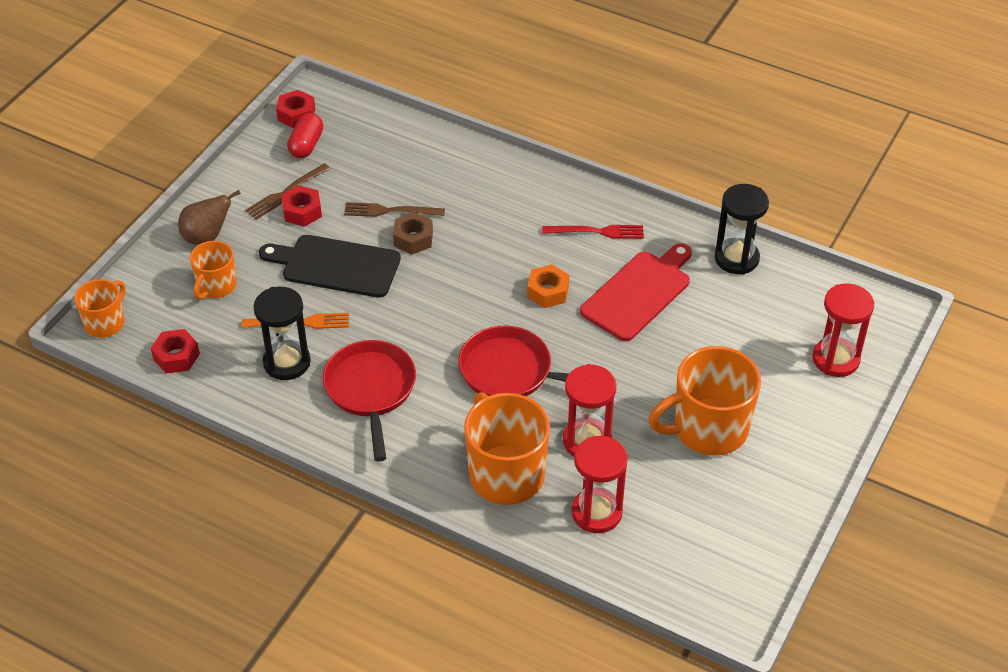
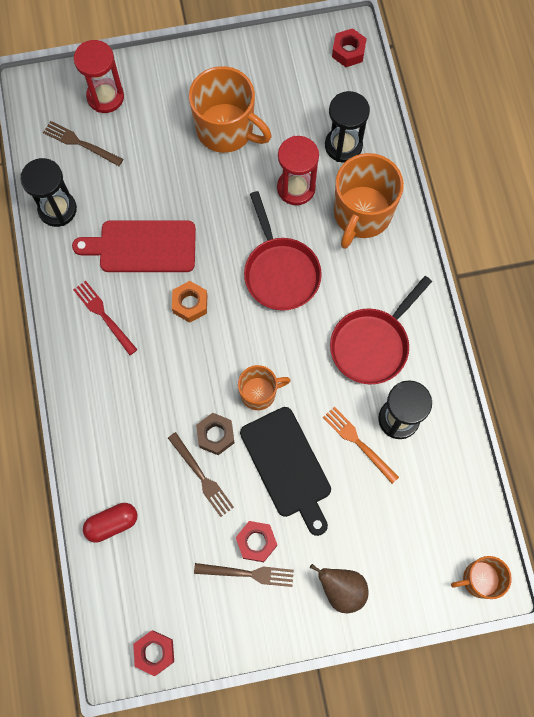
camera: 130 degrees left, 25 degrees up
red nut [151,329,200,373] -> red nut moved to [332,28,367,67]
orange mug [190,241,236,300] -> orange mug moved to [238,365,291,410]
red capsule [287,113,323,158] -> red capsule moved to [83,503,138,543]
red hourglass [571,436,628,533] -> black hourglass [325,91,370,162]
none -> brown fork [43,121,123,166]

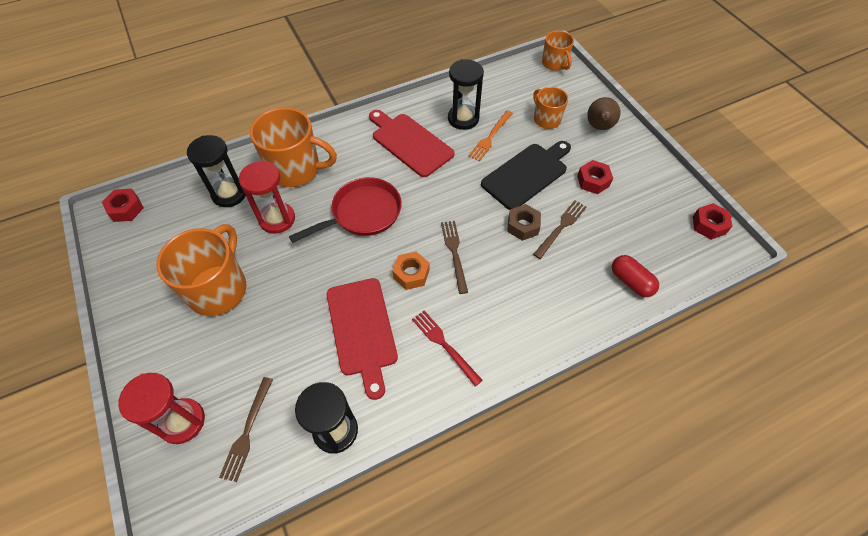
camera: 105 degrees left, 15 degrees down
red fork [73,281,138,355] -> red fork turned 105 degrees clockwise [412,310,483,386]
brown fork [194,563,294,587] -> brown fork moved to [441,221,468,294]
orange mug [238,365,291,410] -> orange mug moved to [533,87,568,129]
red pan [330,276,432,384] -> red cutting board [369,110,454,177]

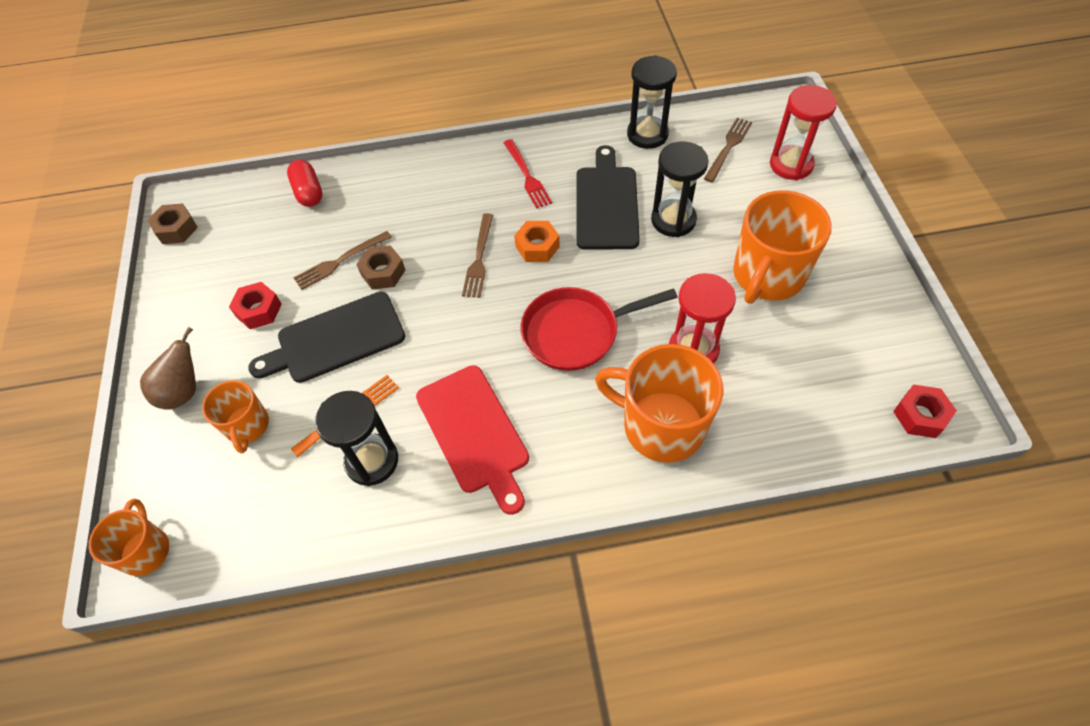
camera: 160 degrees left, 0 degrees up
black hourglass [187,135,246,207] -> black hourglass moved to [651,142,709,237]
red cutting board [327,278,398,400] -> black cutting board [576,145,640,250]
red nut [693,203,732,240] -> brown nut [147,203,198,244]

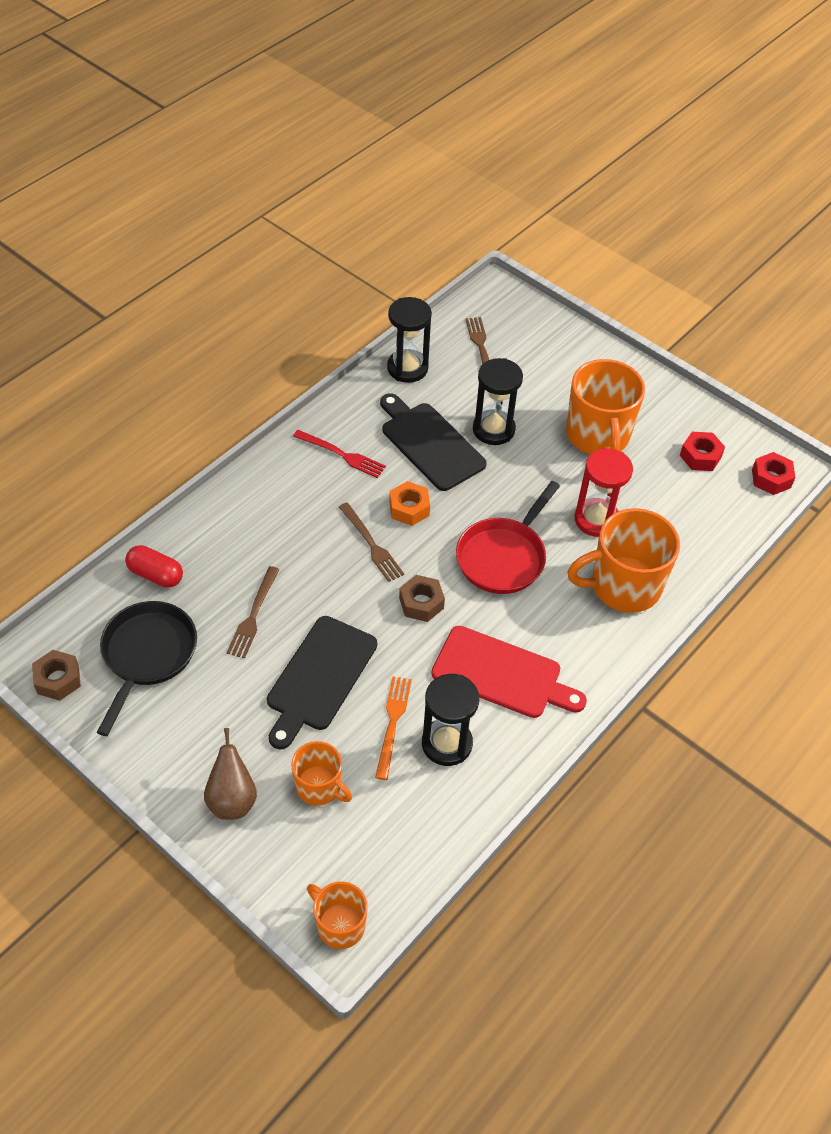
camera: 45 degrees left, 5 degrees down
red nut [229,282,282,329] -> red nut moved to [680,432,725,471]
brown nut [356,245,405,289] -> brown nut moved to [399,575,445,622]
red hourglass [770,85,837,180] -> none
none -> black pan [97,601,197,736]

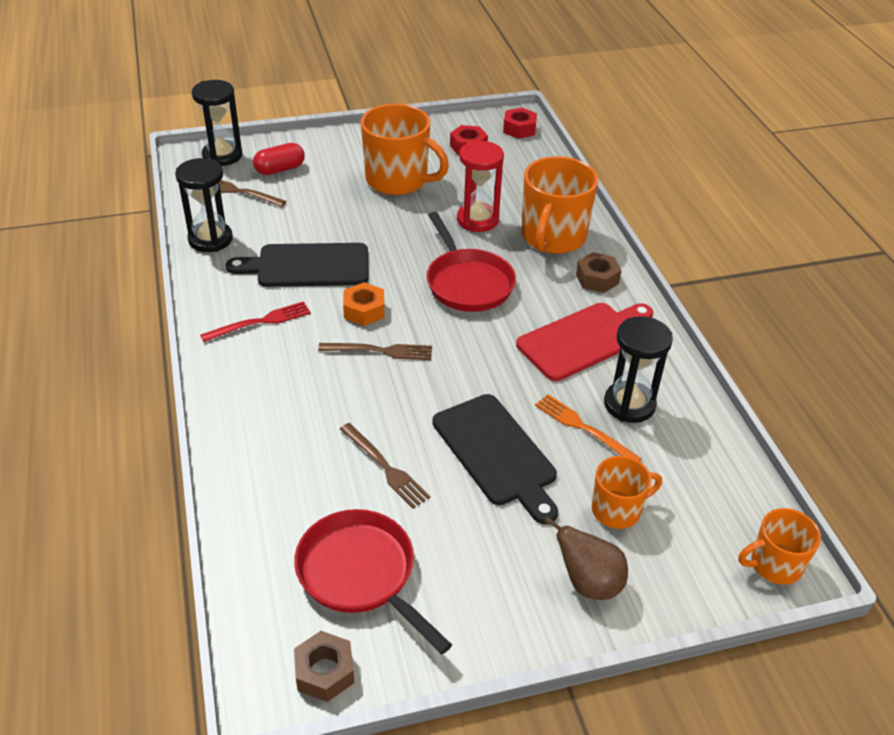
camera: 55 degrees left, 10 degrees down
black pan [97,601,197,736] -> red pan [294,509,452,654]
red capsule [125,545,183,588] -> red capsule moved to [253,143,305,175]
brown nut [399,575,445,622] -> brown nut moved to [576,252,622,293]
black hourglass [473,358,523,445] -> black hourglass moved to [192,80,242,166]

